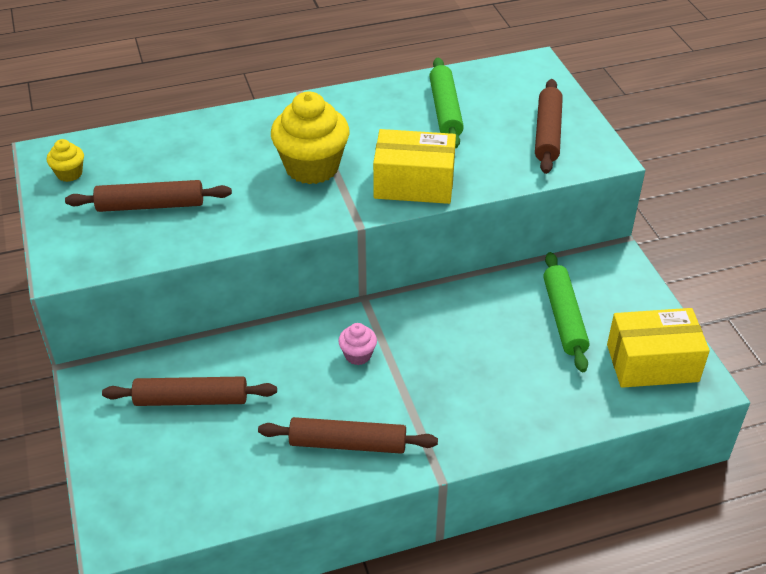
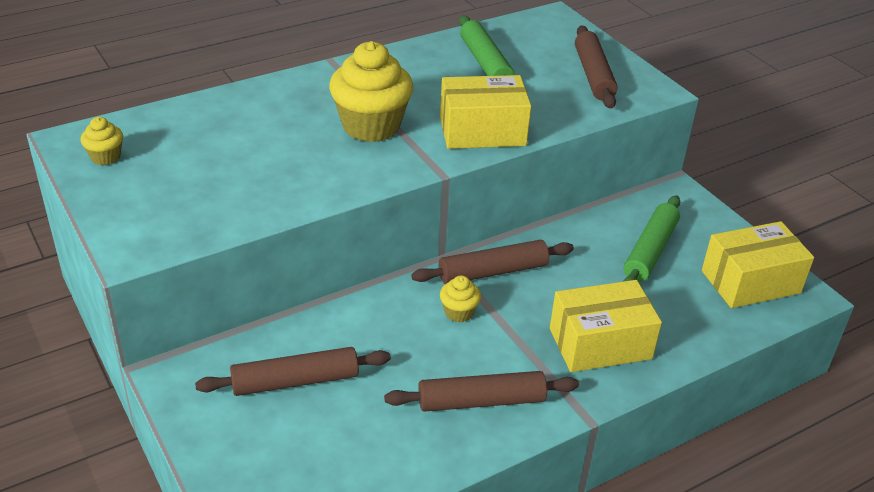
camera: 15 degrees left, 5 degrees down
brown rolling pin [65,180,232,212] -> brown rolling pin moved to [411,240,574,284]
pink cupcake [338,323,377,365] -> yellow cupcake [440,275,481,322]
green rolling pin [543,252,590,372] -> green rolling pin turned 45 degrees clockwise [623,195,680,282]
none -> yellow box [550,280,662,372]

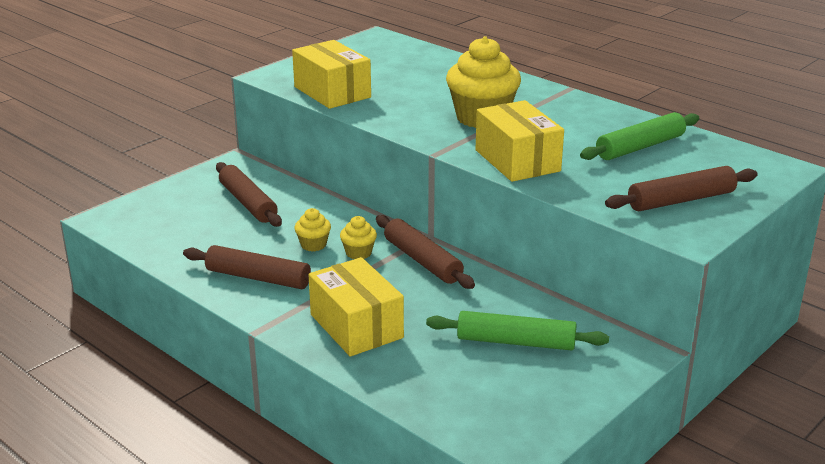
camera: 75 degrees right, 10 degrees down
yellow cupcake [81,117,123,165] -> yellow cupcake moved to [294,208,331,252]
brown rolling pin [384,371,579,412] -> brown rolling pin turned 45 degrees counterclockwise [183,245,311,289]
yellow box [702,221,814,308] -> yellow box moved to [292,40,371,109]

